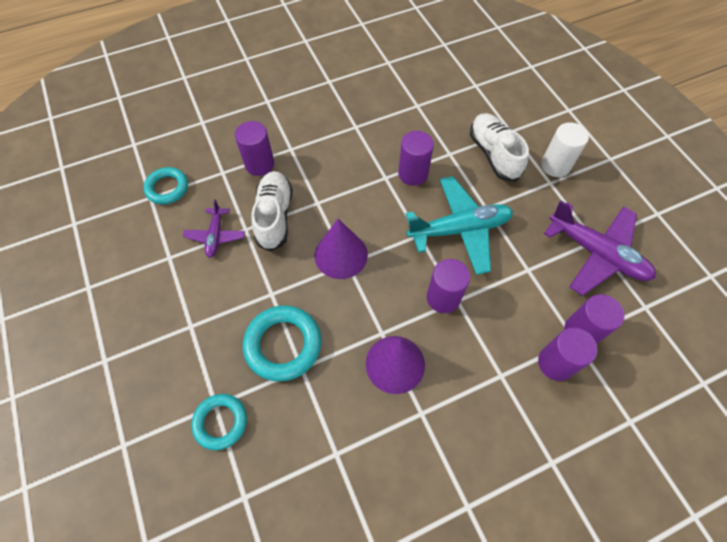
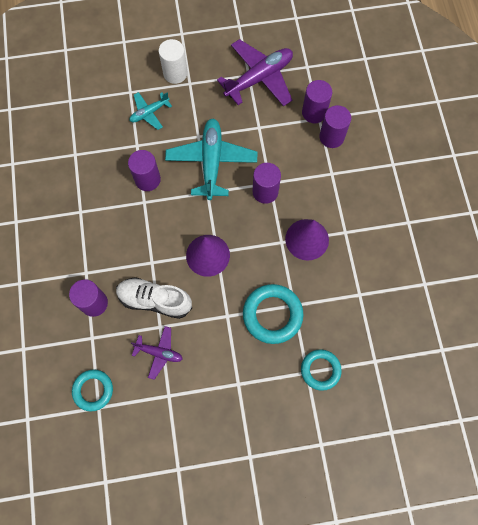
camera: 75 degrees left, 10 degrees up
white shoe [470,113,529,182] -> turquoise plane [130,92,172,130]

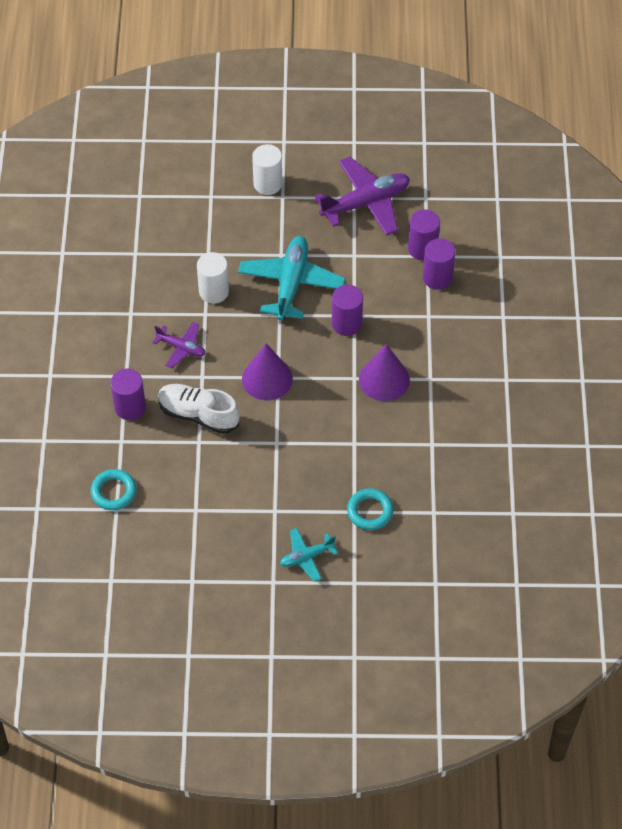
camera: 10 degrees right, 15 degrees down
purple cylinder [128,150,161,191] -> white cylinder [197,252,229,304]
turquoise plane [130,92,172,130] -> turquoise plane moved to [280,528,338,582]
purple plane [131,326,183,380] -> purple plane moved to [152,322,206,368]
turquoise ring [243,284,303,344] -> none

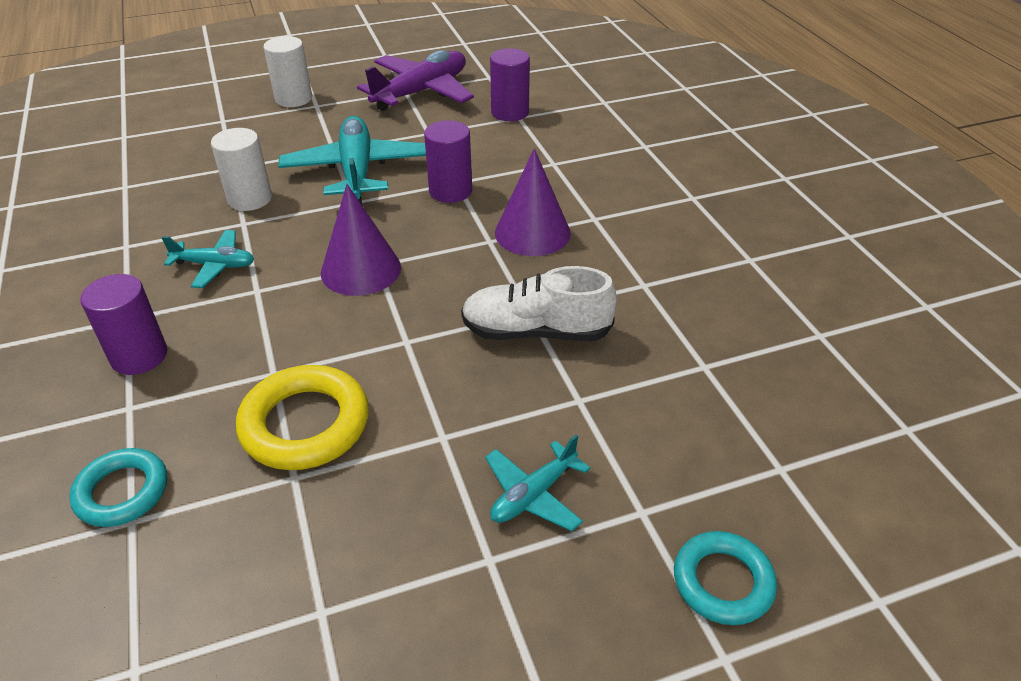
camera: 20 degrees left, 15 degrees down
purple plane [152,322,206,368] -> turquoise plane [162,230,254,288]
white shoe [158,384,240,434] -> white shoe moved to [461,266,617,341]
turquoise ring [347,488,393,530] -> turquoise ring moved to [674,531,777,625]
purple cylinder [423,238,455,290] -> none
none -> yellow ring [236,365,369,470]

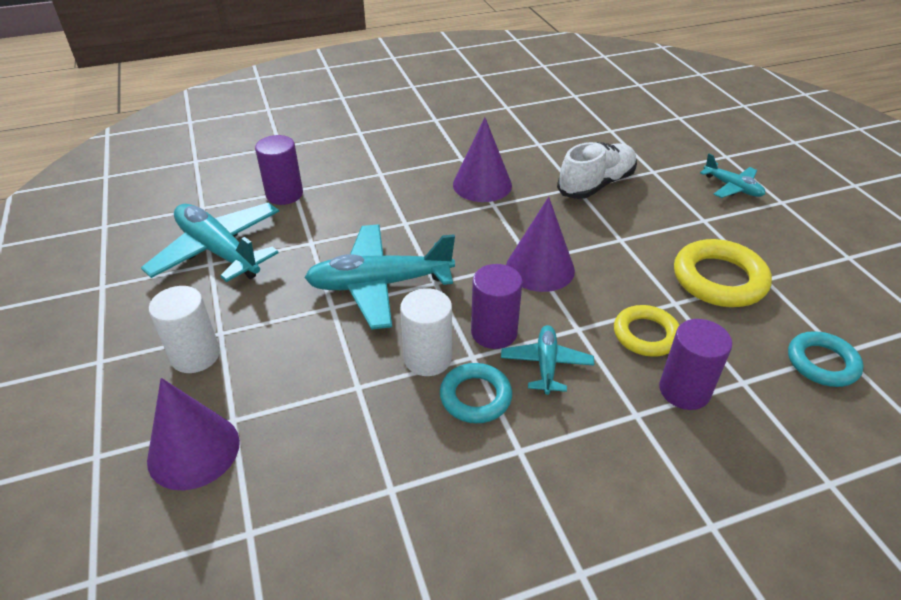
camera: 90 degrees left, 0 degrees up
purple plane [357,50,474,111] -> turquoise plane [141,203,279,282]
purple cylinder [424,120,472,203] -> purple cylinder moved to [471,264,523,349]
white shoe [461,266,617,341] -> white shoe turned 135 degrees counterclockwise [557,142,637,199]
turquoise ring [674,531,777,625] -> turquoise ring moved to [440,363,512,423]
none -> purple cone [147,378,240,490]
none -> yellow ring [614,305,679,357]

